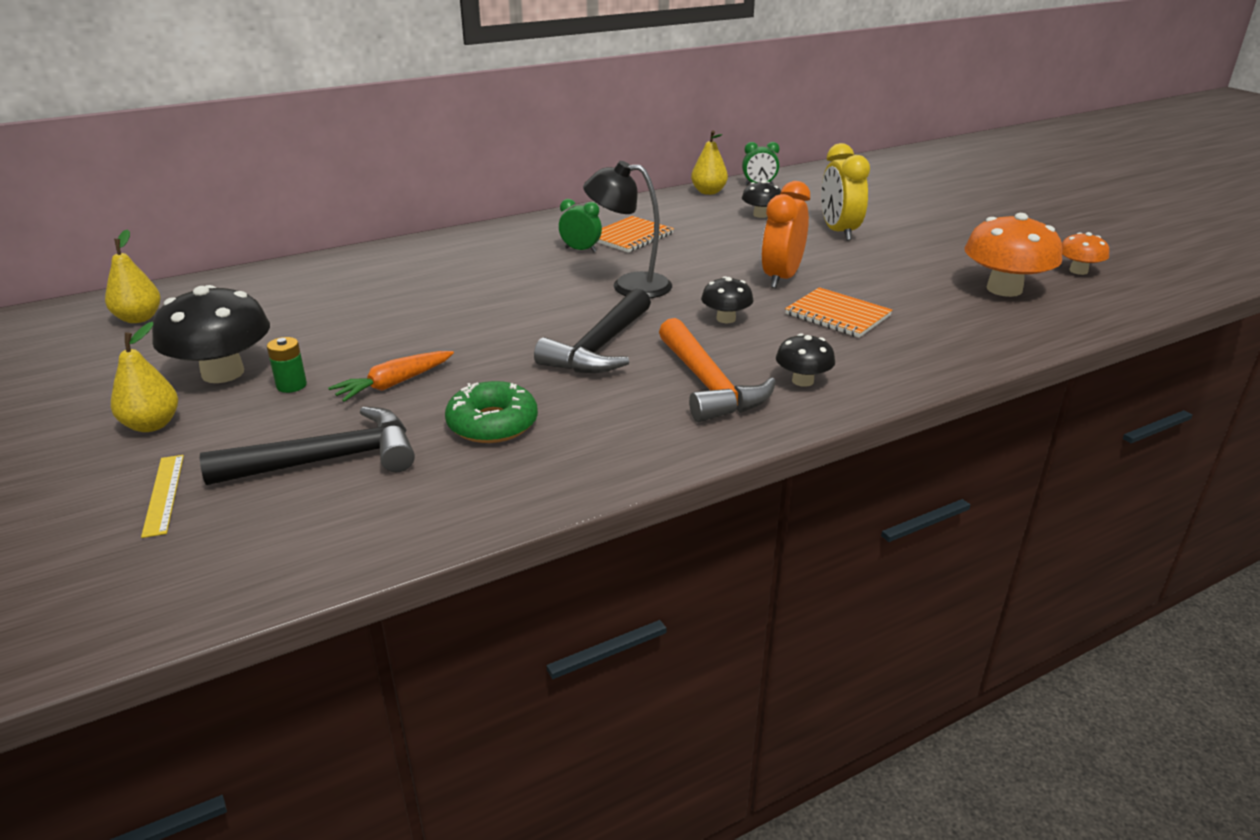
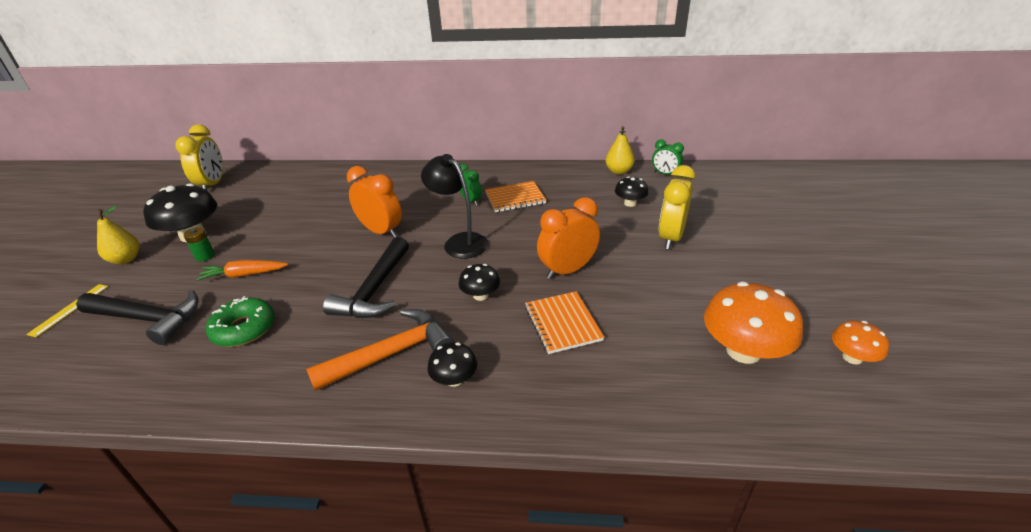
camera: 35 degrees right, 5 degrees up
yellow pear [105,230,161,323] -> yellow clock [175,125,223,190]
black hammer [534,288,651,373] -> black hammer turned 45 degrees counterclockwise [323,237,409,318]
orange hammer [659,318,776,422] -> orange hammer turned 135 degrees counterclockwise [306,309,454,391]
none -> orange clock [347,166,402,238]

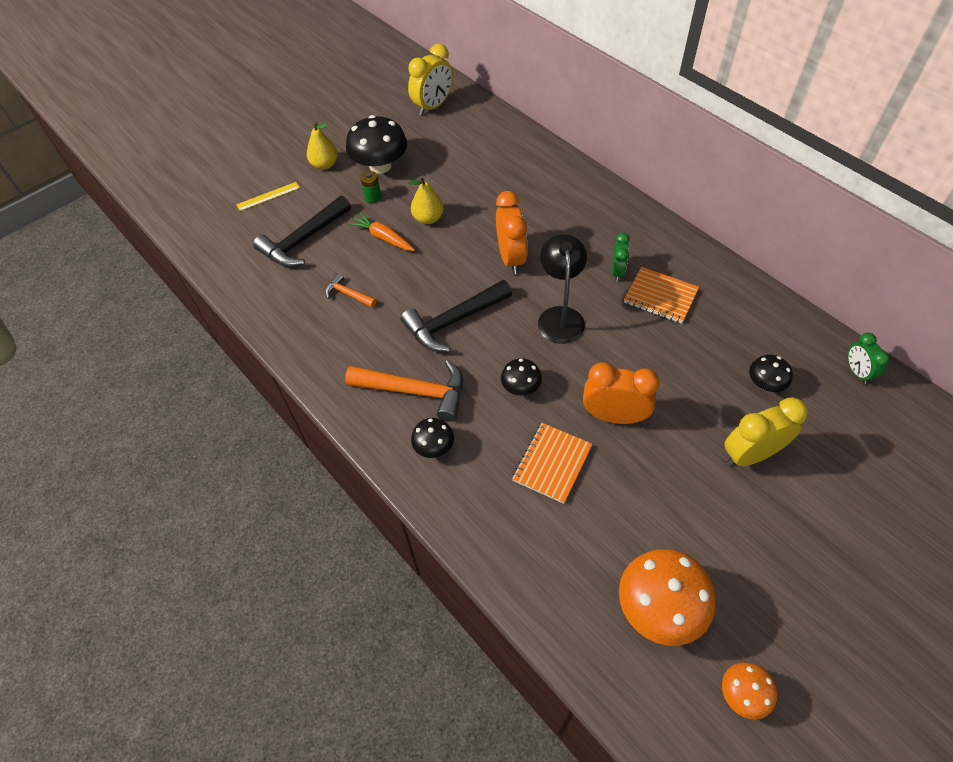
camera: 45 degrees right, 20 degrees up
black hammer [76,290,198,345] -> black hammer turned 75 degrees clockwise [253,196,351,267]
green donut [206,296,275,347] -> orange hammer [325,273,377,308]
yellow pear [605,126,635,175] -> yellow pear moved to [408,176,444,224]

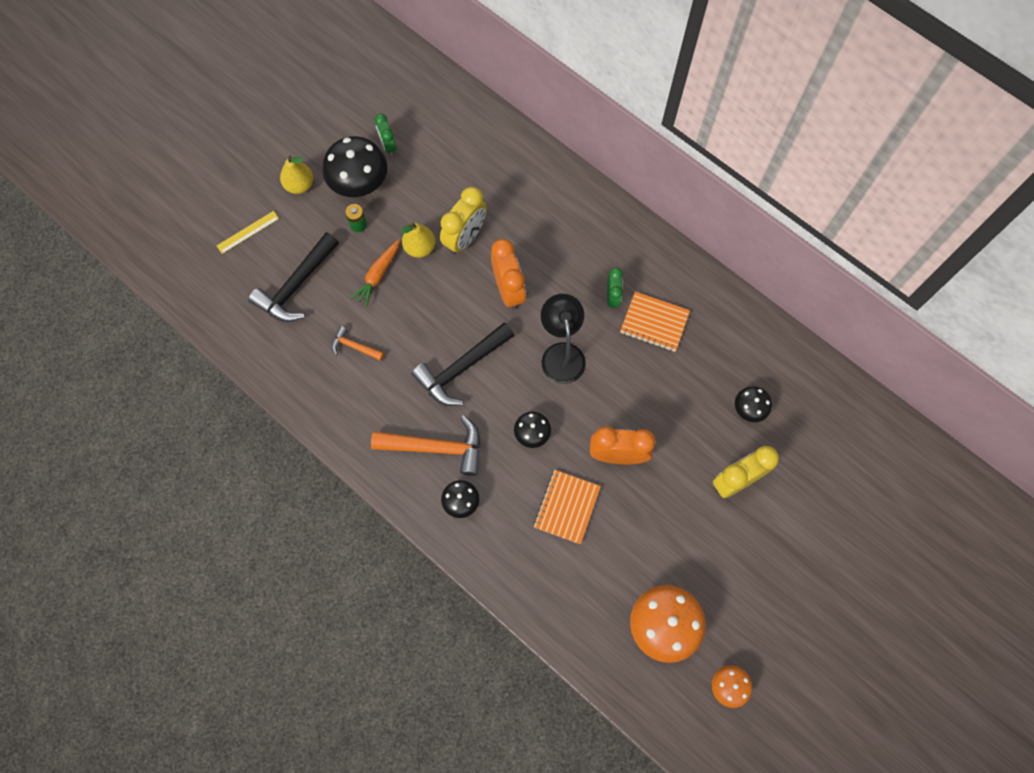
camera: 10 degrees left, 15 degrees up
orange carrot [348,213,415,251] -> orange carrot turned 90 degrees counterclockwise [350,239,400,307]
yellow clock [408,44,453,115] -> yellow clock moved to [440,187,487,254]
green clock [848,333,890,384] -> green clock moved to [375,113,396,156]

